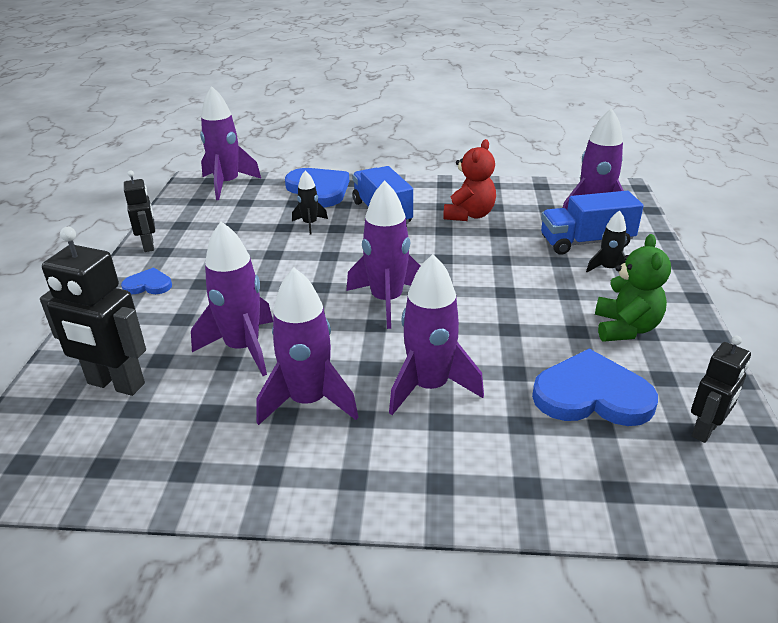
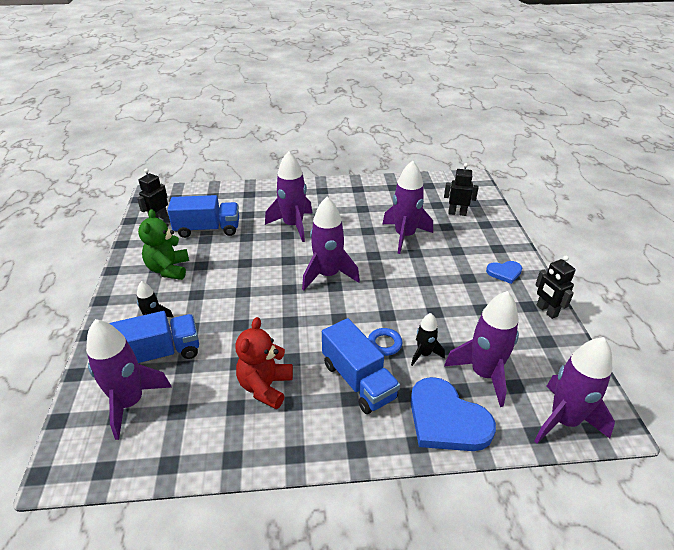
camera: 170 degrees right, 5 degrees up
black robot [40,227,146,396] -> black robot [444,163,479,216], size x0.61
purple rocket [256,267,358,425] -> purple rocket moved to [444,291,519,407]
blue heart [532,349,658,426] -> blue truck [167,195,239,238]
none -> blue ring [368,328,402,356]

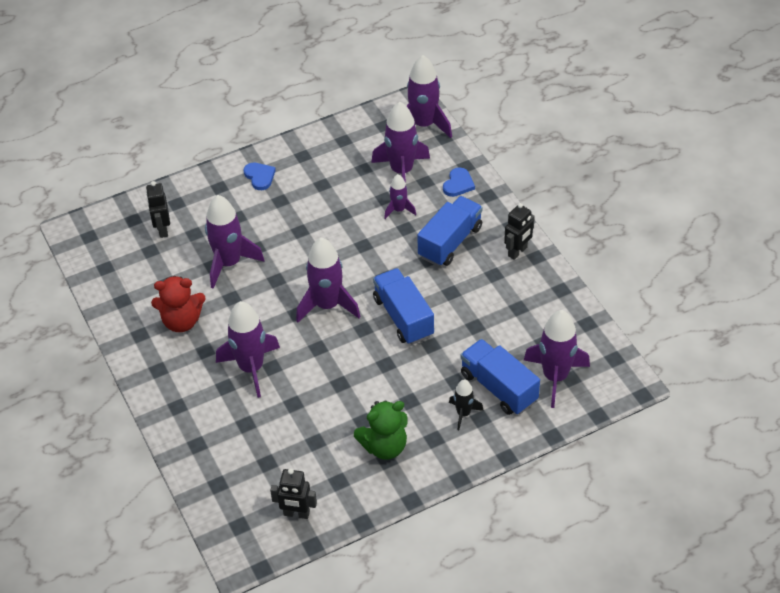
camera: 110 degrees left, 10 degrees up
blue truck [167,195,239,238] -> blue truck moved to [373,268,434,345]
red teddy bear [235,317,293,409] -> red teddy bear moved to [151,276,206,332]
blue ring [368,328,402,356] -> none
blue heart [410,377,496,451] -> blue heart [443,167,475,197], size x0.52
black rocket [411,313,445,366] -> purple rocket [384,174,416,219]
black robot [535,256,576,319] -> black robot moved to [504,203,535,260]

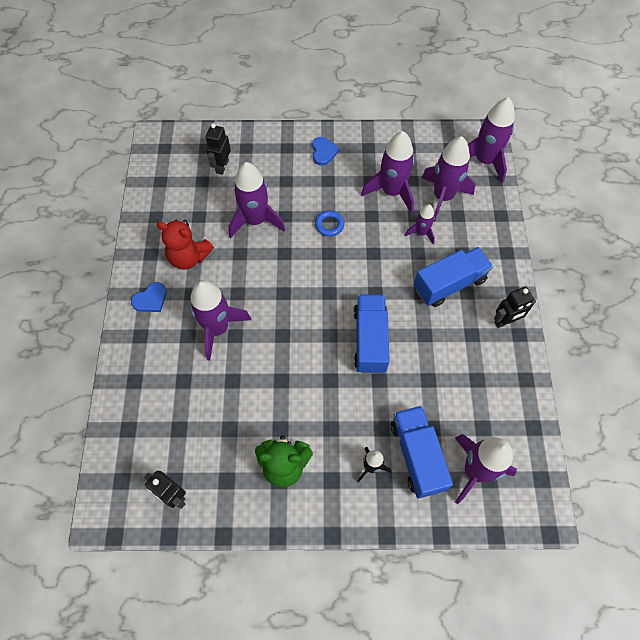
camera: 25 degrees right, 15 degrees up
purple rocket [296,237,360,323] -> purple rocket moved to [361,131,415,213]
blue heart [443,167,475,197] -> blue heart moved to [131,282,167,312]
none -> blue ring [315,210,344,236]

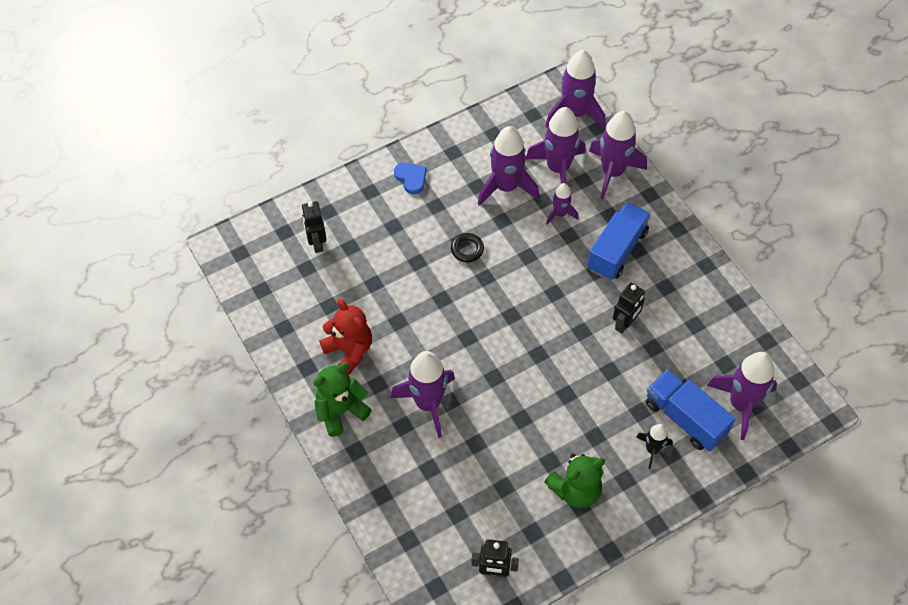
camera: 30 degrees left, 5 degrees down
blue heart [131,282,167,312] -> green teddy bear [313,362,372,437]
red teddy bear [156,220,214,270] -> red teddy bear turned 120 degrees counterclockwise [319,299,372,375]
purple rocket [229,162,285,238] -> purple rocket moved to [589,111,647,200]
blue ring [315,210,344,236] -> black ring [451,233,484,262]
blue truck [354,294,390,374] -> none
black robot [494,286,536,328] -> black robot moved to [613,282,645,333]

